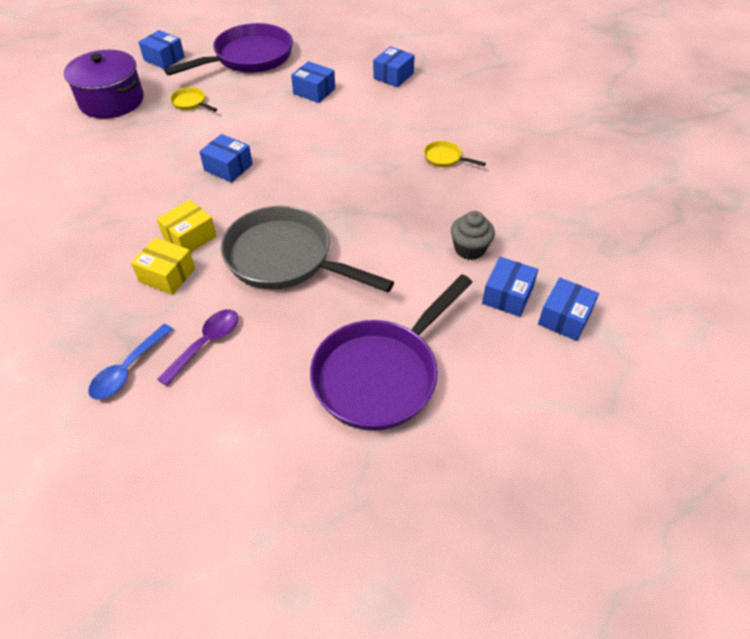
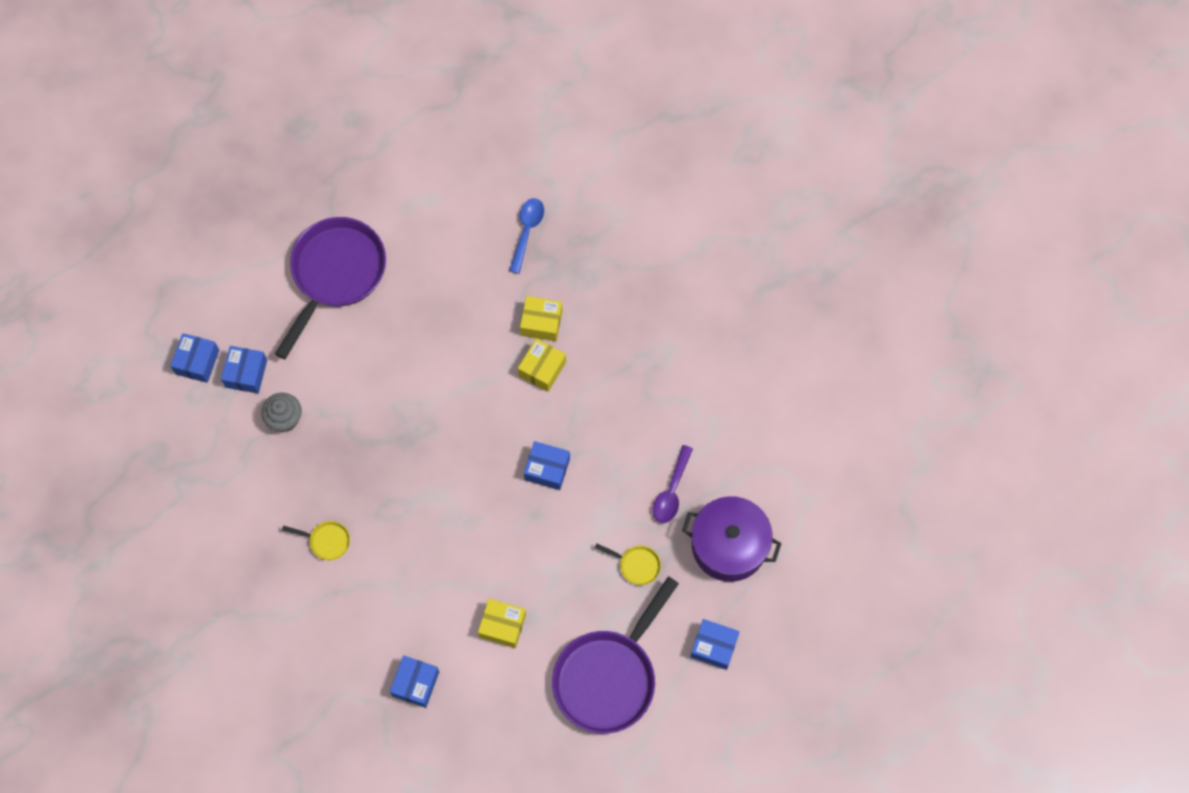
camera: 165 degrees right, 20 degrees up
purple spoon [157,310,238,386] -> purple spoon moved to [653,445,693,523]
grey pan [220,206,394,293] -> none
blue box [291,61,335,103] -> yellow box [478,599,526,648]

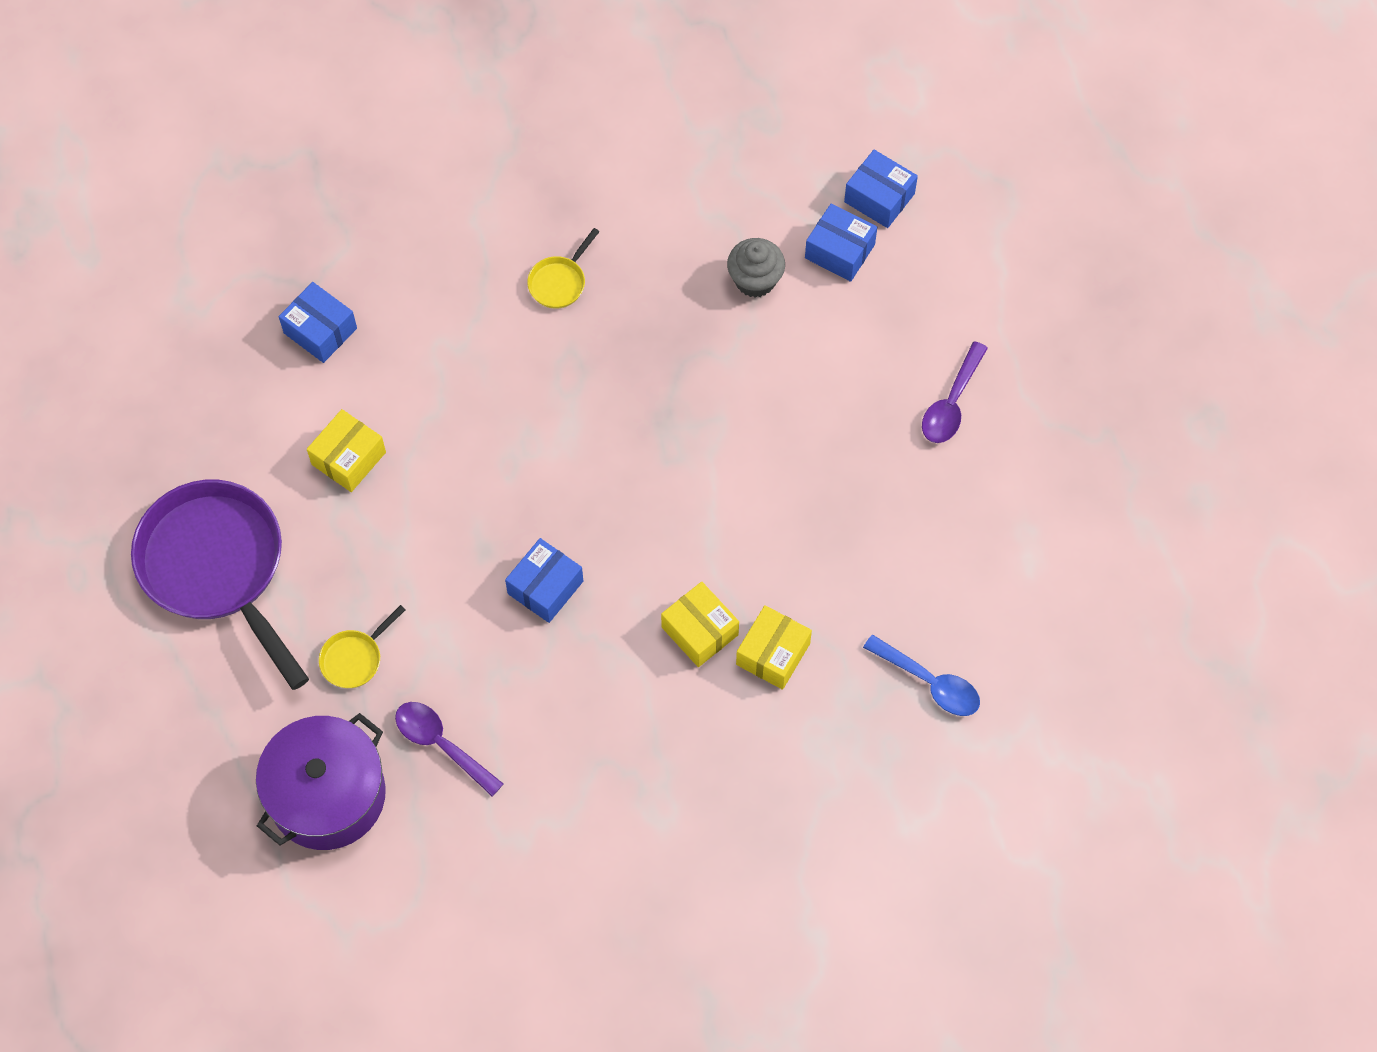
camera: 110 degrees right, 5 degrees down
purple pan [275,217,386,359] -> purple spoon [922,341,988,443]
blue box [691,619,740,670] -> none

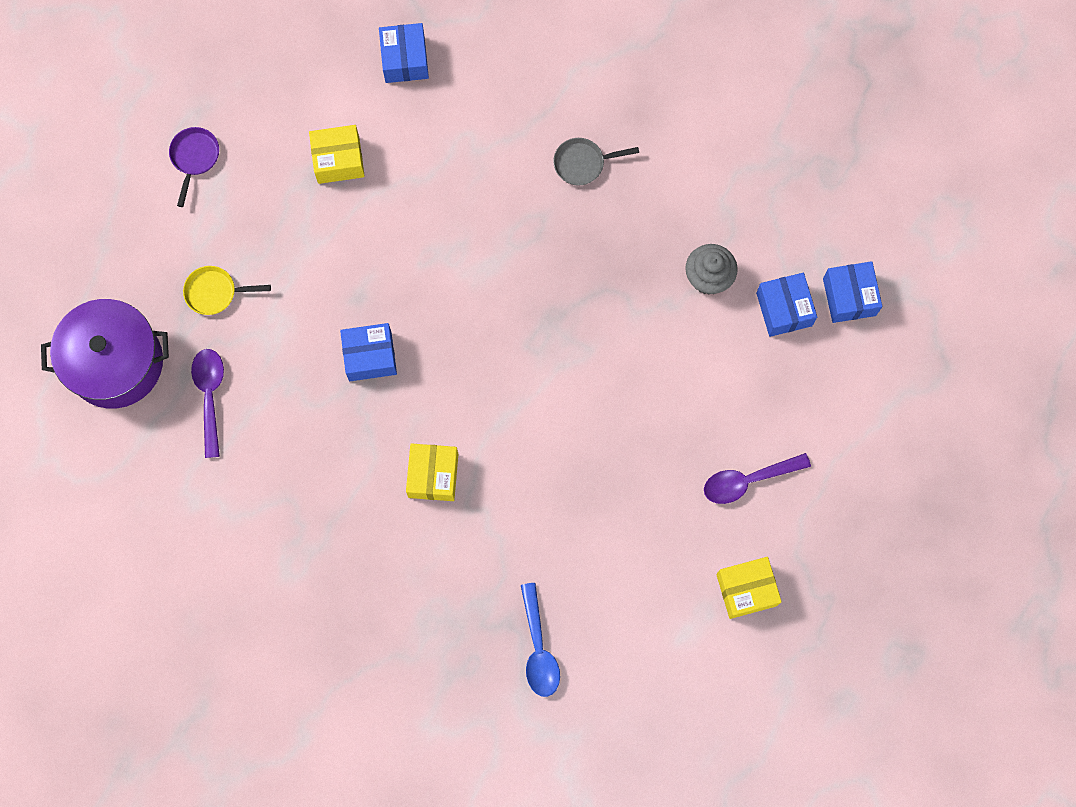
camera: 45 degrees right, 10 degrees up
purple pan [131,480,309,690] -> purple pan [169,127,219,207], size x0.41
yellow pan [527,228,599,309] -> grey pan [553,138,639,186]
yellow box [736,605,812,690] -> yellow box moved to [716,557,782,619]

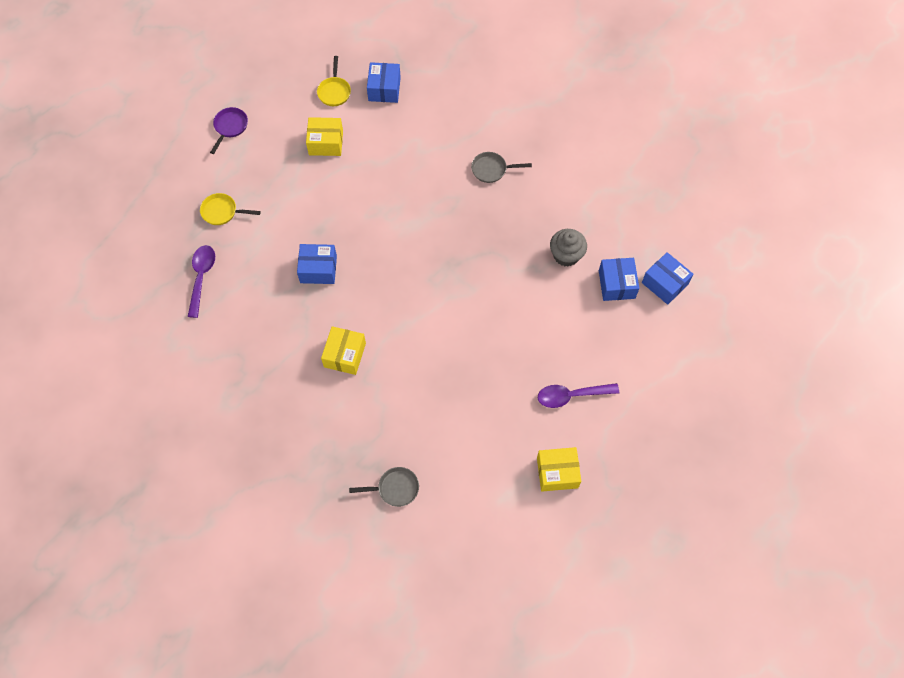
camera: 10 degrees right, 10 degrees down
purple pot [41,299,169,409] -> none
blue spoon [521,583,560,697] -> grey pan [349,467,419,507]
blue box [823,261,882,323] -> blue box turned 45 degrees counterclockwise [642,252,694,305]
none -> yellow pan [317,56,351,106]

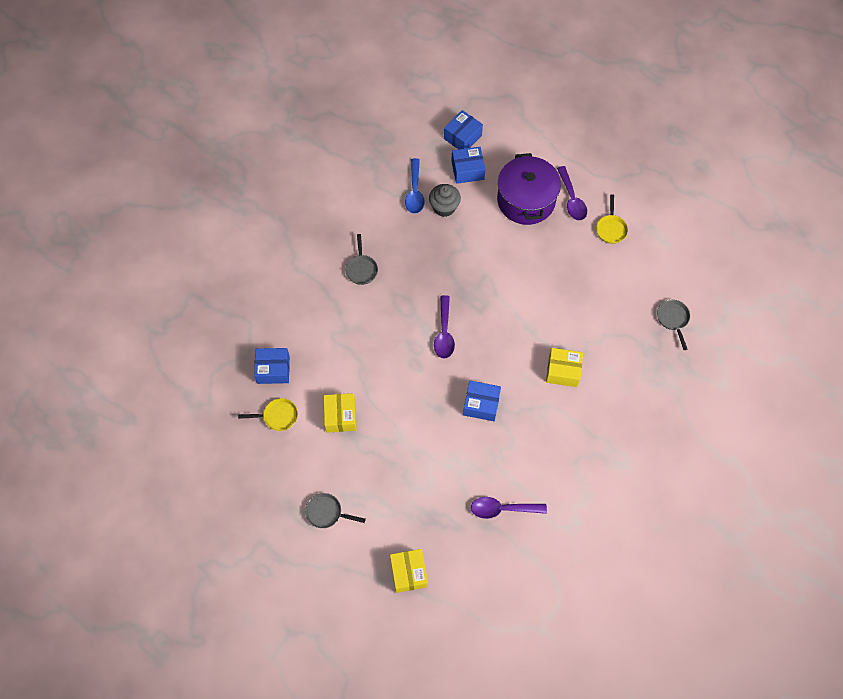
camera: 95 degrees left, 0 degrees up
yellow pan [200,193,261,225] -> yellow pan moved to [596,194,628,244]
purple pan [210,107,248,154] -> grey pan [305,493,366,528]
blue box [297,244,337,284] -> blue box turned 75 degrees counterclockwise [463,381,501,421]
yellow box [537,447,581,492] -> yellow box moved to [390,549,428,593]
none -> blue spoon [405,158,425,214]
none -> purple spoon [434,295,455,358]
none -> purple pot [497,153,561,225]

